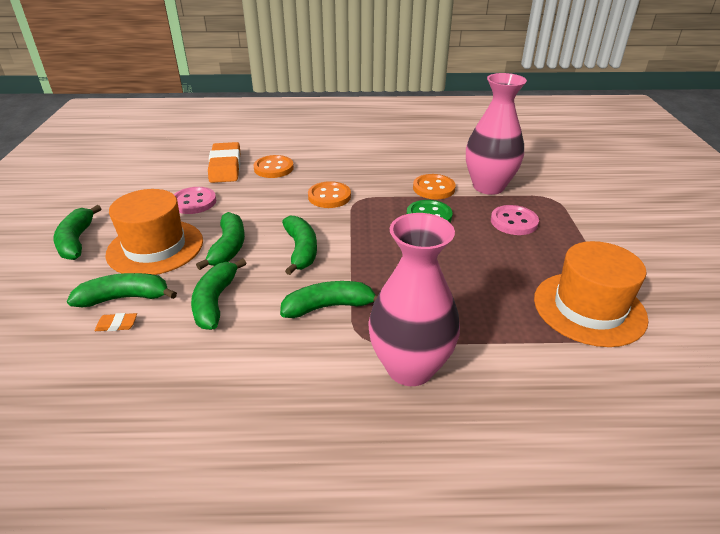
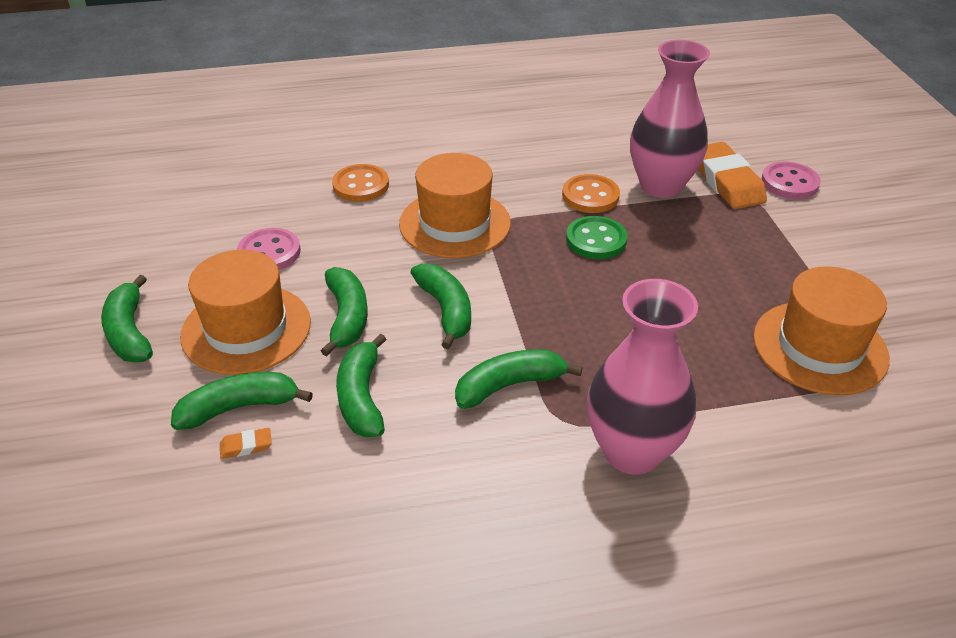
camera: 10 degrees left, 5 degrees up
orange eraser [208,142,240,183] -> orange eraser moved to [698,142,767,209]
orange button [308,181,351,208] -> orange hat [399,153,511,258]
pink button [491,205,539,235] -> pink button moved to [761,162,821,199]

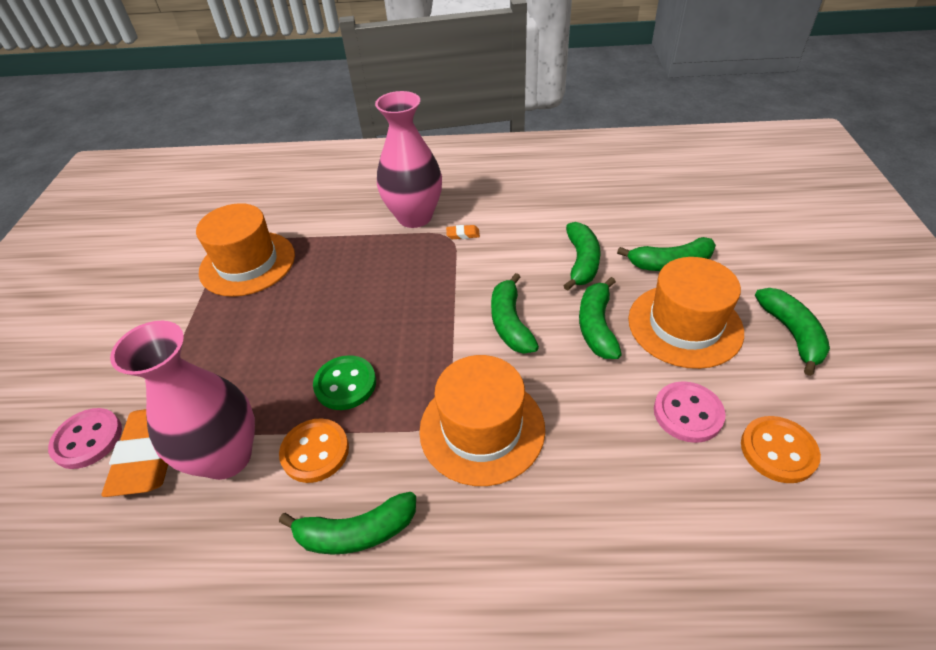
camera: 165 degrees left, 5 degrees up
orange eraser [220,428,272,459] -> orange eraser moved to [446,225,480,239]
orange button [332,164,389,202] -> orange button moved to [741,416,821,483]
green banana [455,349,582,409] -> green banana moved to [279,492,416,555]

